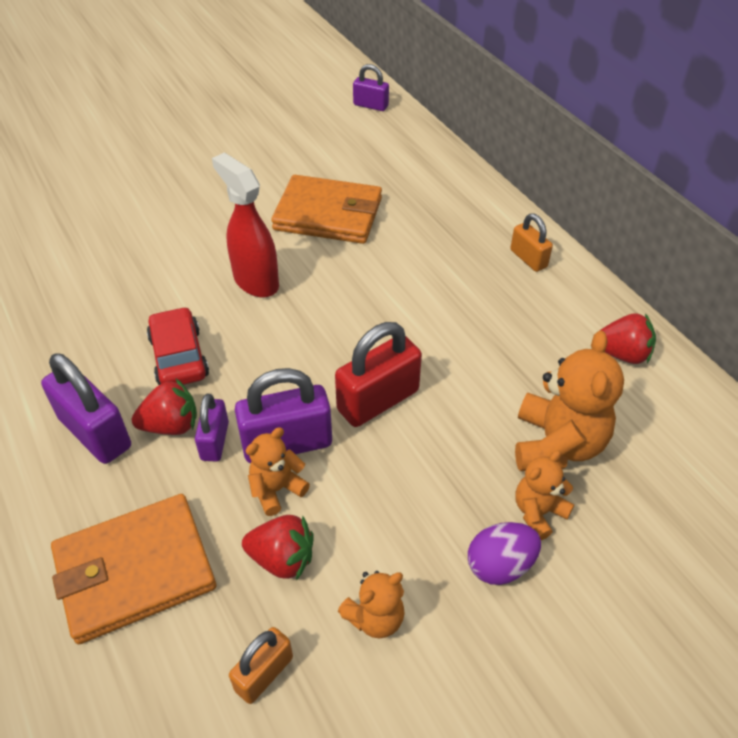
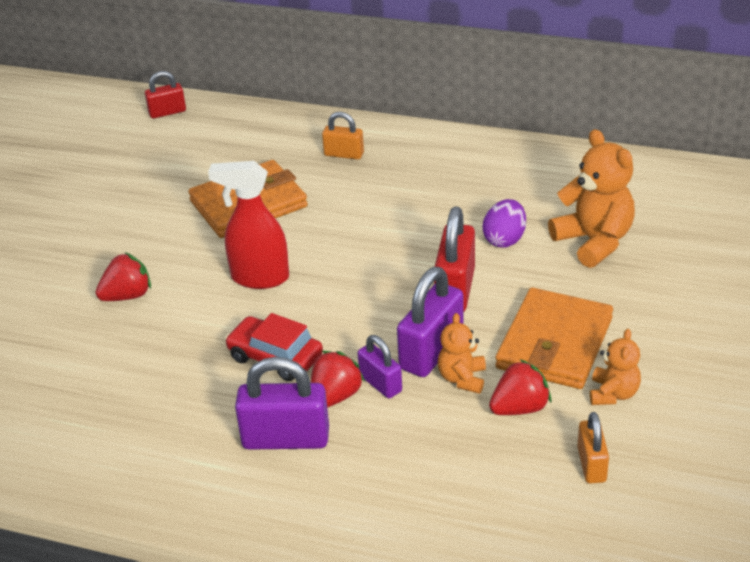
camera: 40 degrees left, 10 degrees down
orange wallet [51,494,216,644] -> orange wallet moved to [495,288,613,389]
purple padlock [353,64,389,111] -> red padlock [145,71,186,118]
purple egg [468,522,541,585] -> purple egg moved to [483,199,526,248]
orange padlock [510,214,553,272] -> orange padlock moved to [322,112,364,159]
orange teddy bear [516,450,574,540] -> none
red strawberry [599,313,656,364] -> red strawberry moved to [95,252,151,301]

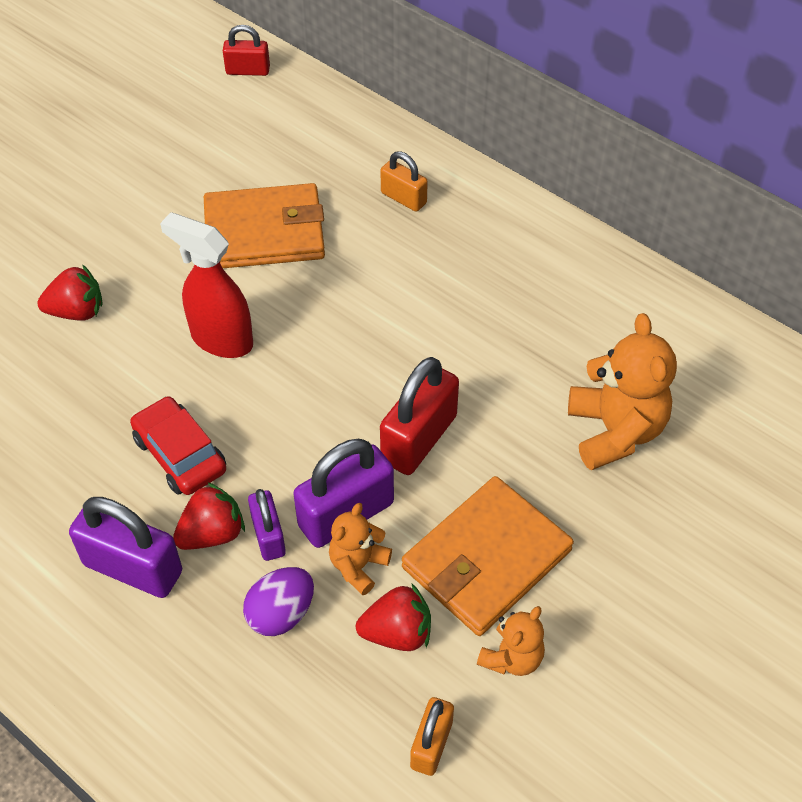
camera: 20 degrees right, 15 degrees up
purple egg [483,199,526,248] -> purple egg moved to [243,567,314,636]

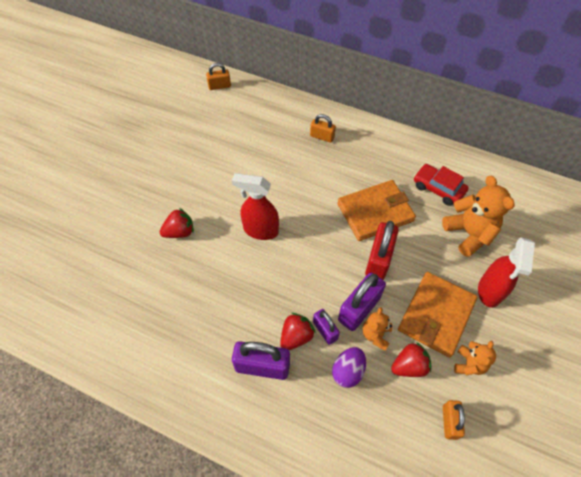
camera: 15 degrees left, 5 degrees up
red car [130,396,226,495] -> red car moved to [414,164,469,206]
orange wallet [204,183,325,268] -> orange wallet moved to [337,180,416,241]
red padlock [223,25,270,76] -> orange padlock [206,63,231,90]
none -> red spray bottle [478,237,535,308]

